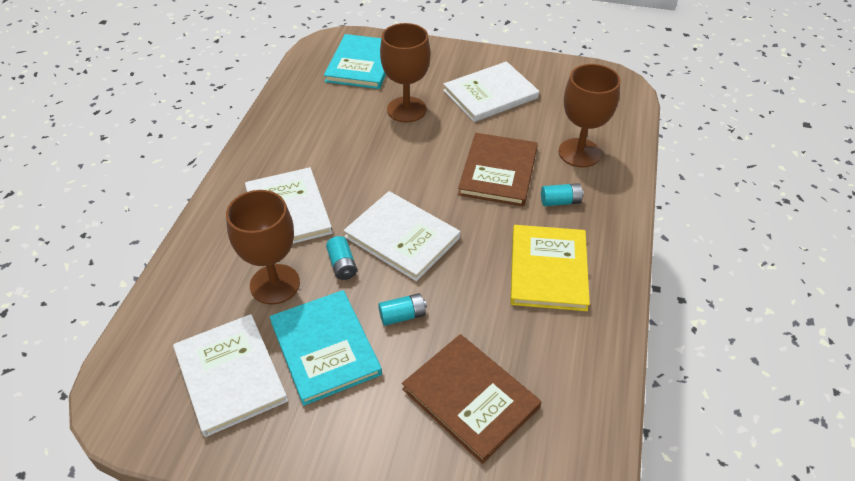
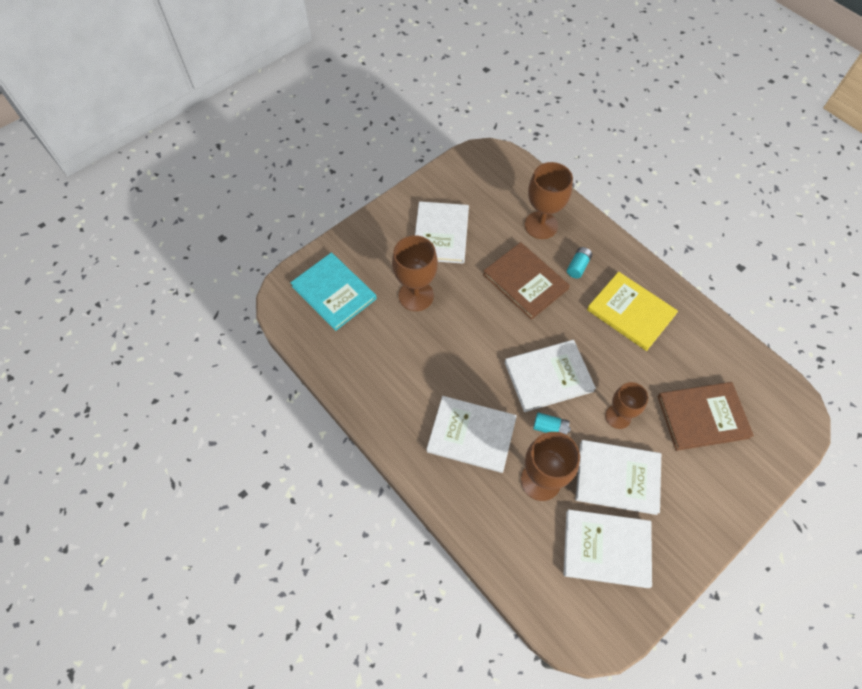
camera: 55 degrees left, 15 degrees up
turquoise book [270,290,382,406] -> white book [576,440,661,515]
turquoise battery [378,293,427,326] -> brown goblet [605,382,648,429]

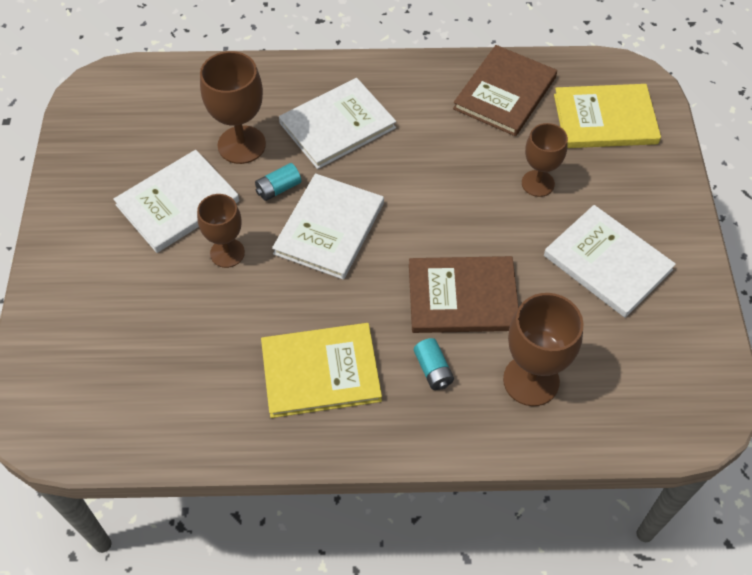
camera: 130 degrees right, 5 degrees down
turquoise book [290,253,377,331] -> yellow book [554,84,661,148]
brown goblet [392,235,438,311] -> brown goblet [522,123,568,197], size x0.67
white book [564,509,652,588] -> none
brown book [658,382,754,451] -> brown book moved to [453,45,557,136]

